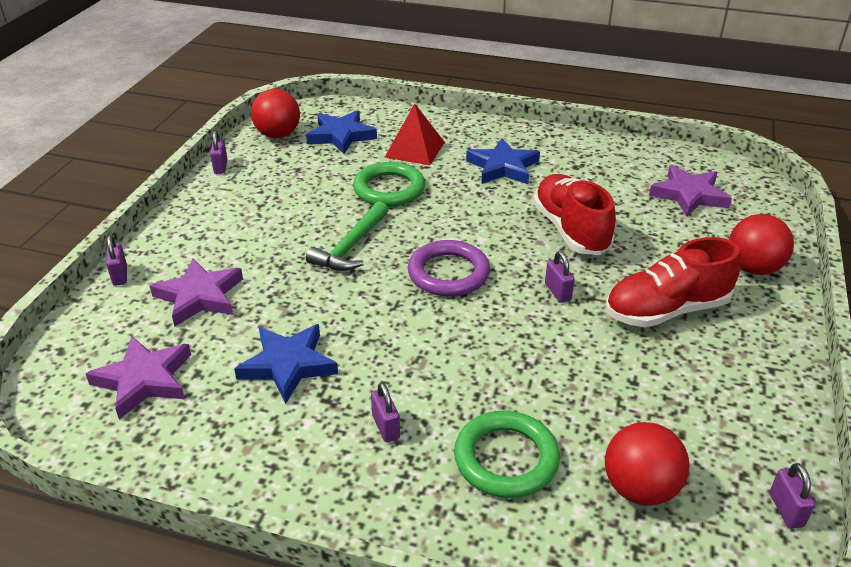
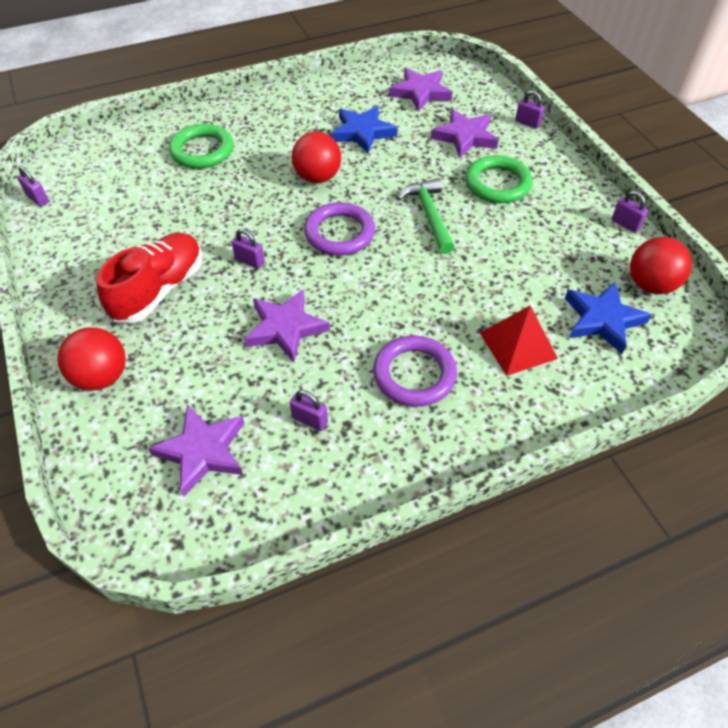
camera: 140 degrees right, 15 degrees up
green ring [353,162,425,207] -> green ring moved to [465,155,533,203]
purple padlock [371,382,400,442] -> purple padlock moved to [290,390,328,431]
blue star [466,138,540,184] -> purple ring [373,335,457,407]
red shoe [533,174,616,255] -> purple star [244,289,330,363]
red ball [605,422,689,506] -> red ball moved to [292,132,341,183]

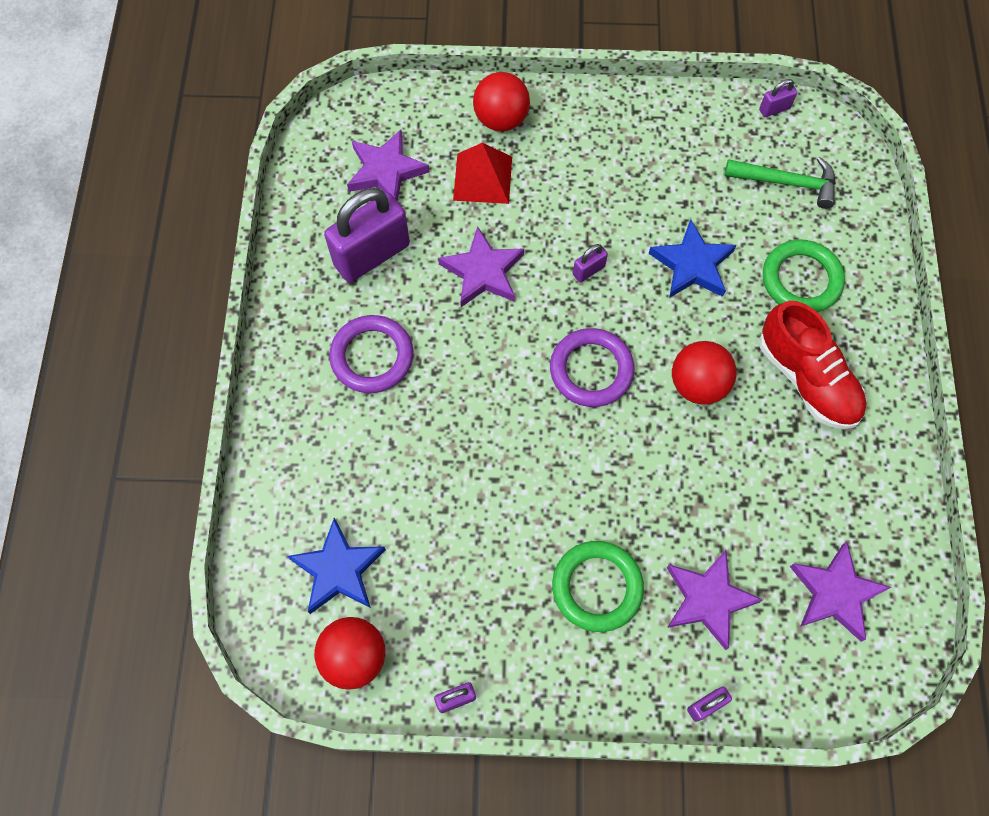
camera: 115 degrees right, 15 degrees up
red shoe [97,233,202,323] -> red shoe moved to [759,301,866,429]
purple padlock [290,390,328,431] -> purple padlock [324,188,410,282], size x2.32
blue star [331,106,398,154] -> blue star moved to [649,219,737,298]
green hammer [397,178,454,254] -> green hammer moved to [725,157,836,209]
red pyramid [480,305,558,376] -> red pyramid moved to [453,143,512,204]

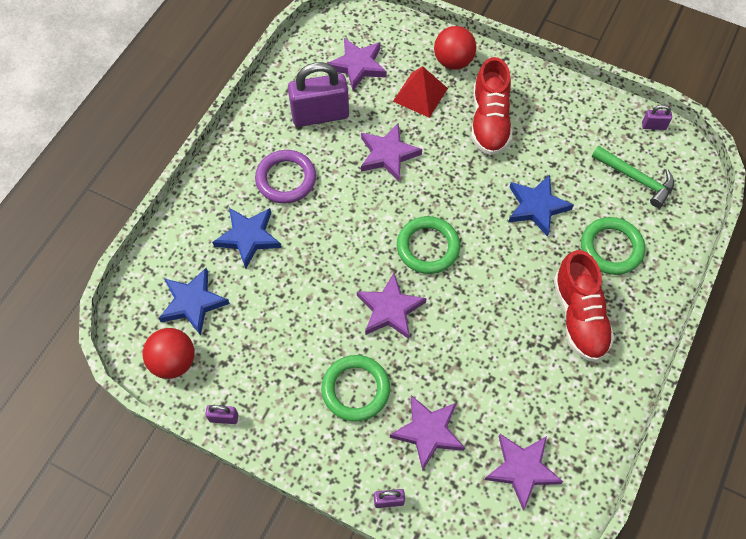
camera: 25 degrees right, 5 degrees down
purple ring [550,328,634,407] -> green ring [397,216,460,274]
purple padlock [573,244,608,282] -> none
red ball [672,341,737,404] -> none
none -> blue star [212,208,281,269]
none -> purple star [357,273,427,339]
none -> red shoe [471,57,512,155]

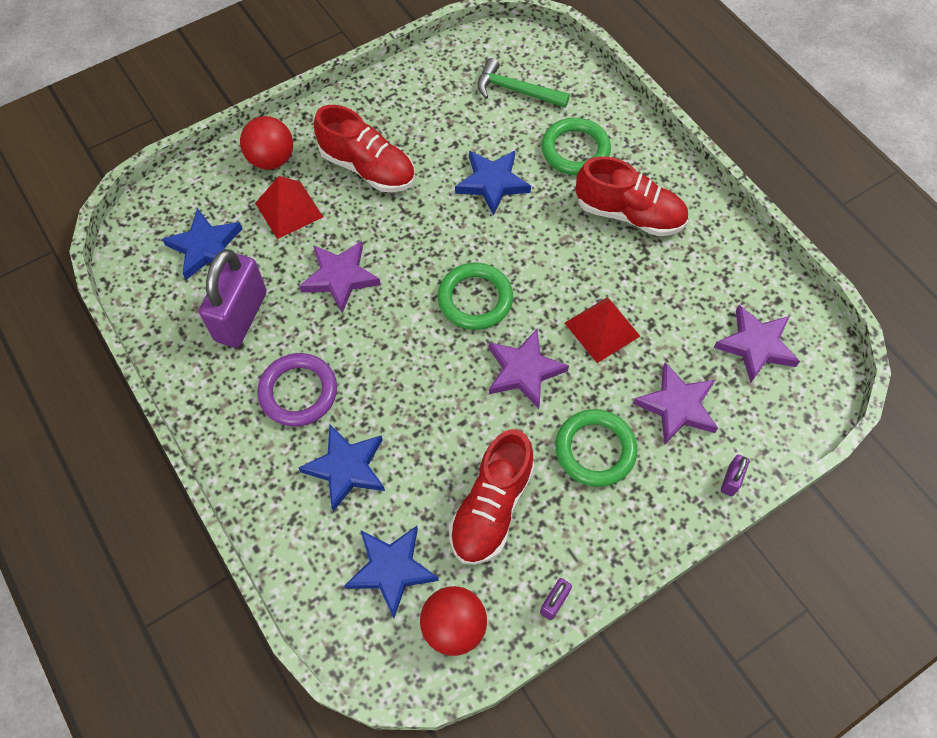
camera: 60 degrees left, 0 degrees up
purple star [327,38,387,90] -> blue star [162,208,242,280]
green hammer [592,146,674,208] -> green hammer turned 135 degrees counterclockwise [477,58,570,108]
purple padlock [642,105,672,130] -> none
none -> red shoe [449,429,534,565]
none -> red pyramid [565,297,640,363]

